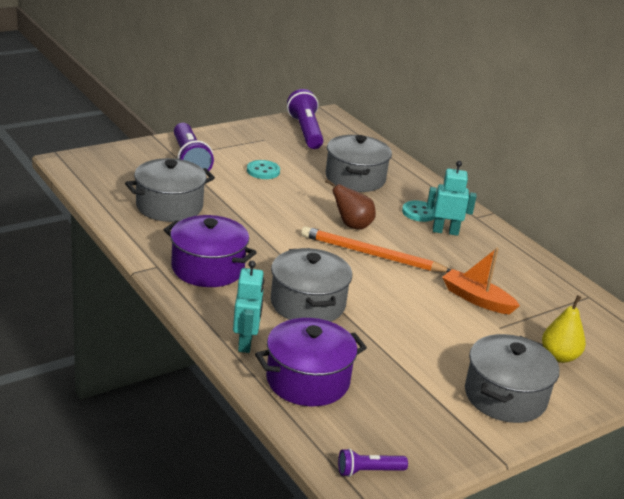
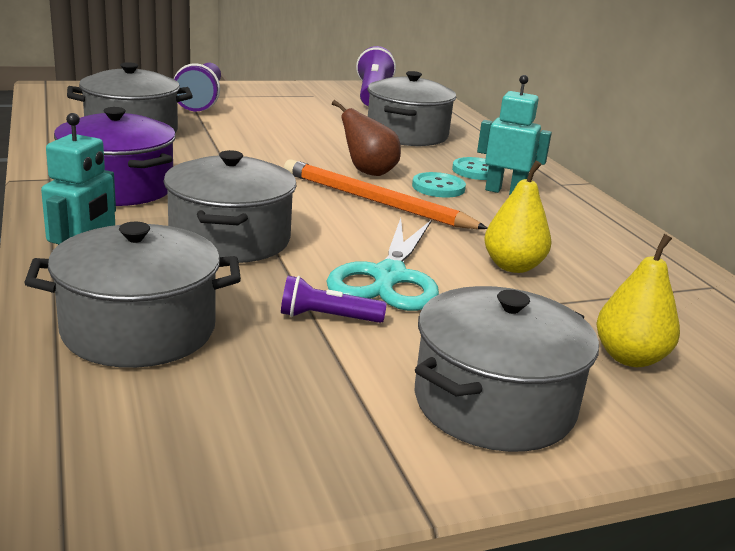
camera: 15 degrees right, 5 degrees down
turquoise button [247,160,280,179] -> turquoise button moved to [412,172,466,198]
purple pot [255,318,367,406] -> grey pot [24,222,241,368]
purple flashlight [338,448,408,477] -> purple flashlight moved to [281,276,387,323]
orange boat [442,248,520,314] -> yellow pear [484,161,551,273]
none -> turquoise scissors [326,218,439,311]

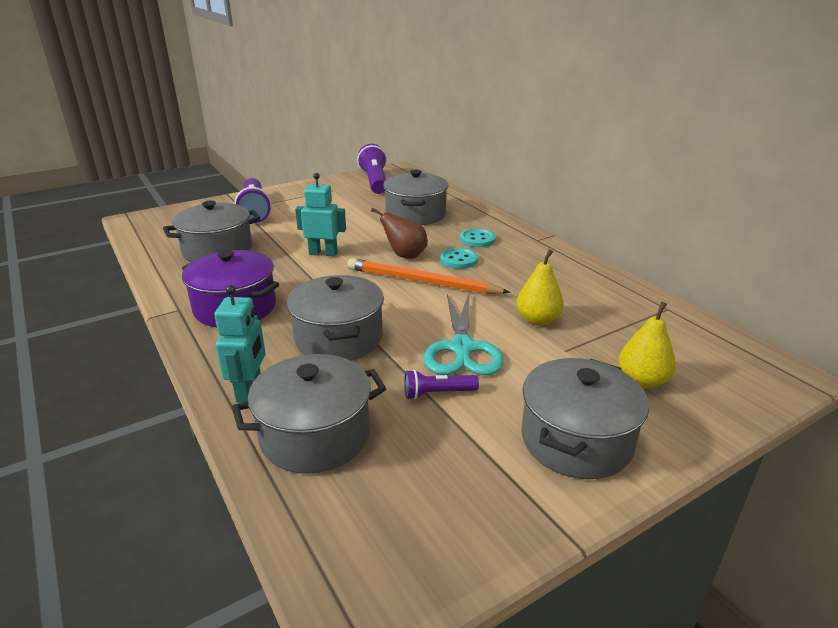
camera: 10 degrees left, 5 degrees up
turquoise robot [477,75,552,195] -> turquoise robot moved to [295,173,346,256]

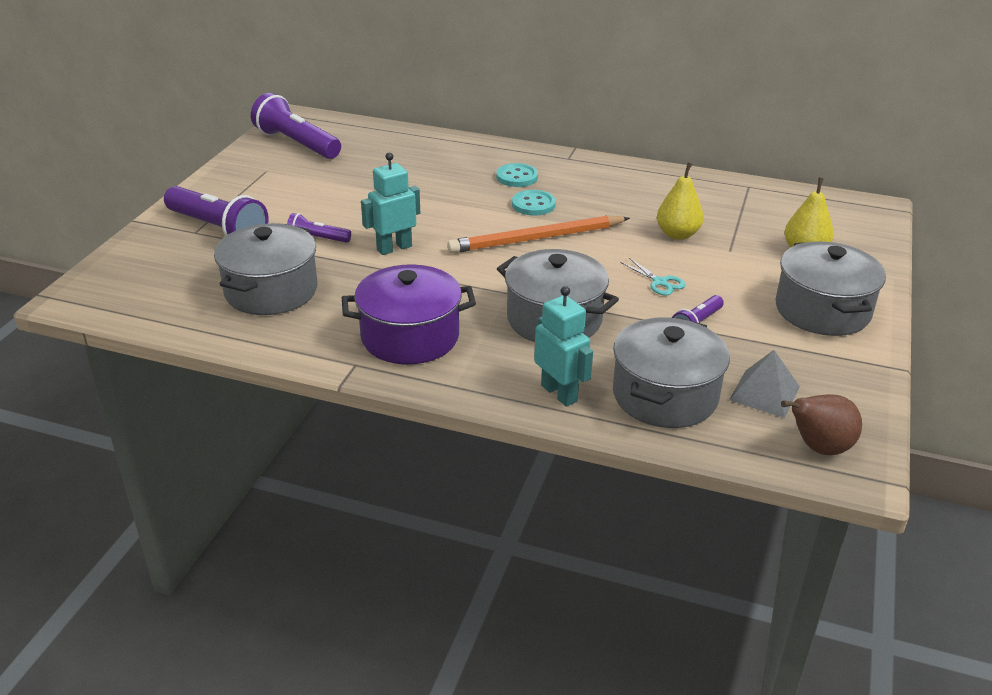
camera: 40 degrees left, 5 degrees up
brown pear [371,208,428,259] -> brown pear moved to [781,394,862,455]
grey pot [383,170,448,225] -> none
turquoise scissors [423,294,504,375] -> turquoise scissors [620,258,686,296], size x0.47
none -> purple flashlight [287,213,351,243]
none -> grey pyramid [729,350,800,418]

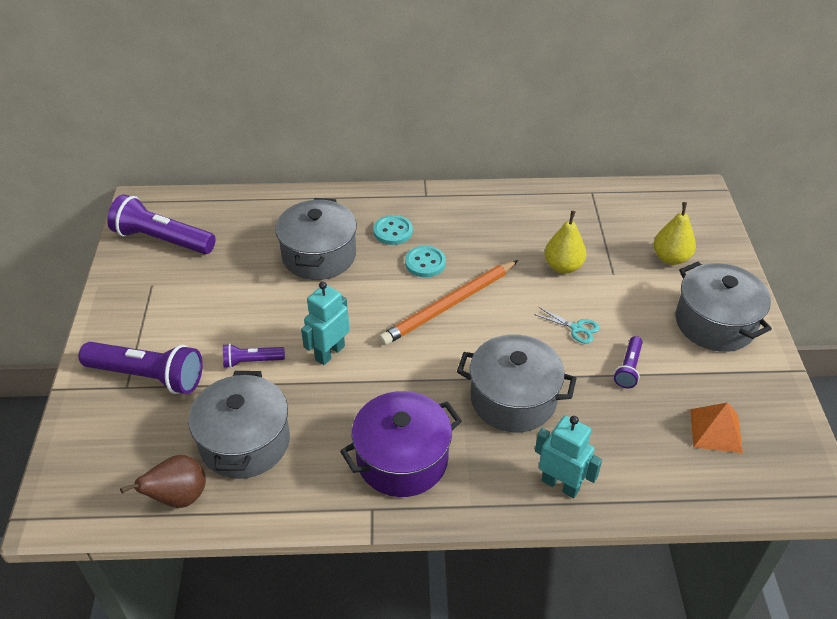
camera: 20 degrees left, 10 degrees up
grey pot [613,317,730,428] -> grey pot moved to [275,198,357,280]
grey pyramid [729,350,800,418] -> orange pyramid [690,402,743,453]
brown pear [781,394,862,455] -> brown pear moved to [120,455,206,508]

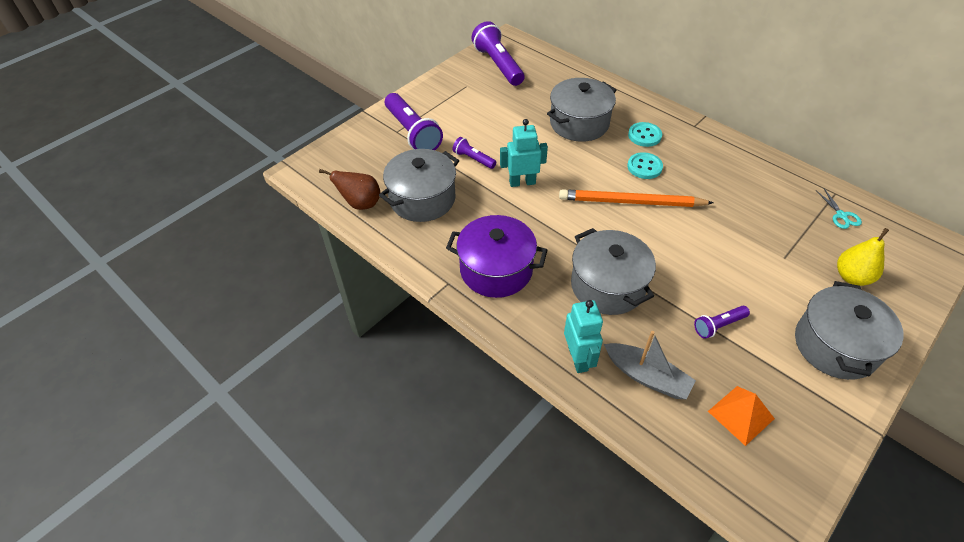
camera: 45 degrees right, 5 degrees up
turquoise scissors [534,307,600,343] -> turquoise scissors moved to [817,189,862,229]
yellow pear [545,211,586,273] -> none
none -> grey boat [604,331,696,399]

